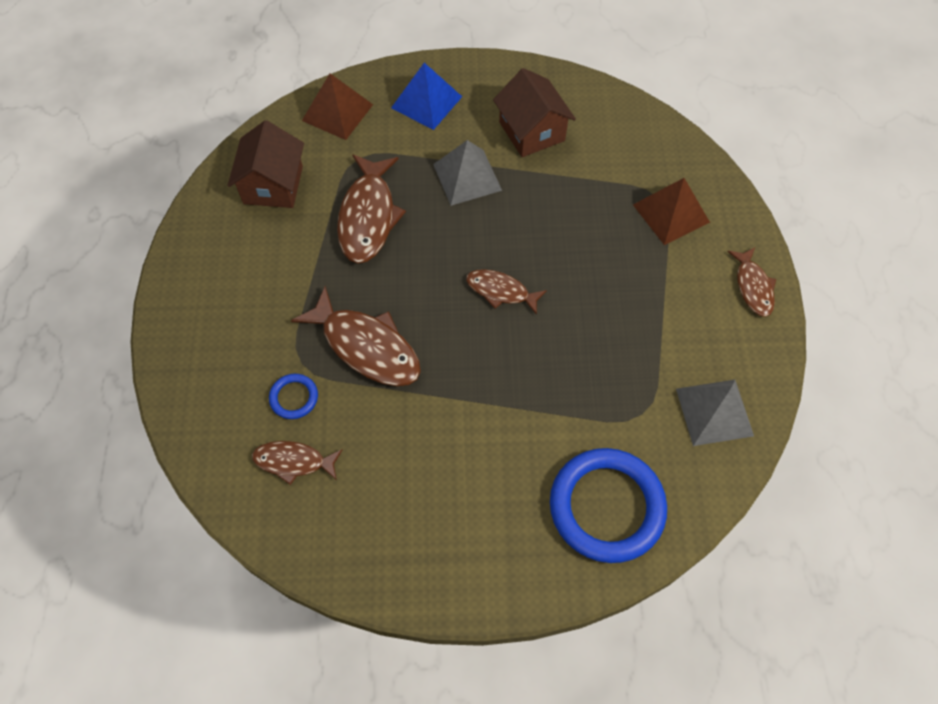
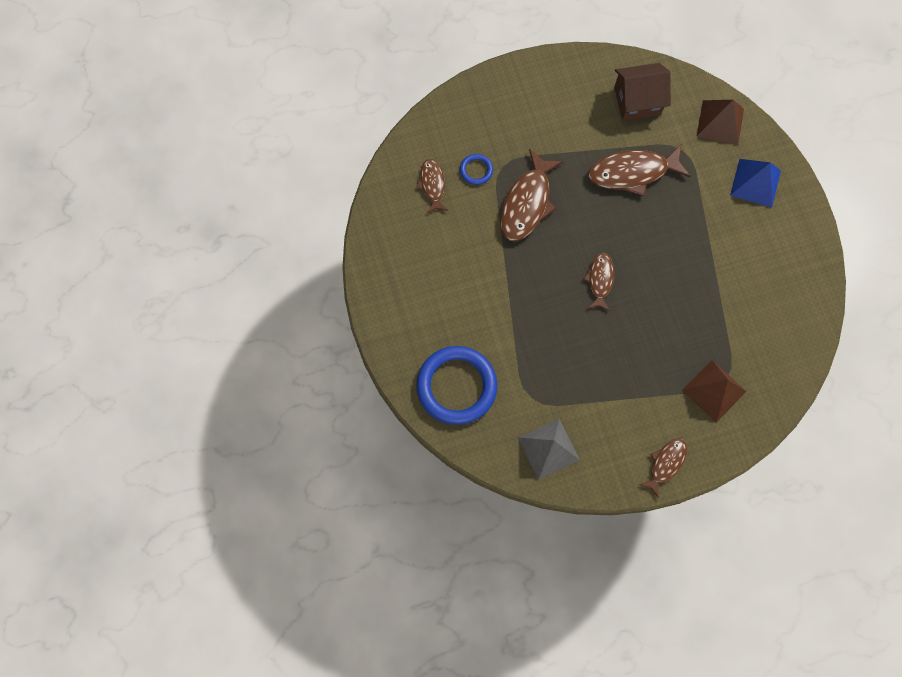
camera: 75 degrees right, 10 degrees up
grey pyramid [433,140,502,206] -> none
brown house [493,68,576,157] -> none
brown fish [727,247,776,317] -> brown fish turned 150 degrees clockwise [639,438,687,499]

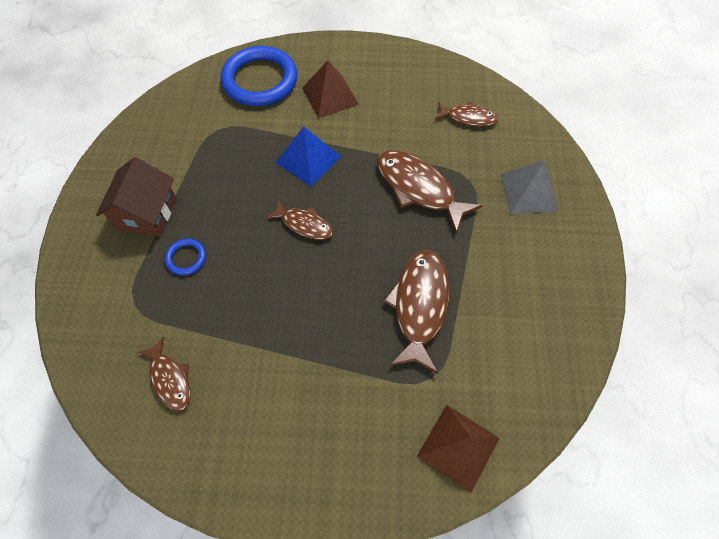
camera: 110 degrees right, 10 degrees down
blue ring [460,154,493,185] -> blue ring moved to [164,238,206,275]
grey pyramid [518,419,580,480] -> grey pyramid moved to [500,161,559,214]
brown house [614,63,671,121] -> brown house moved to [96,157,176,237]
brown fish [639,438,687,499] -> brown fish moved to [138,337,190,411]
brown pyramid [682,360,746,423] -> brown pyramid moved to [302,60,359,118]
blue pyramid [730,159,781,208] -> blue pyramid moved to [275,126,341,186]

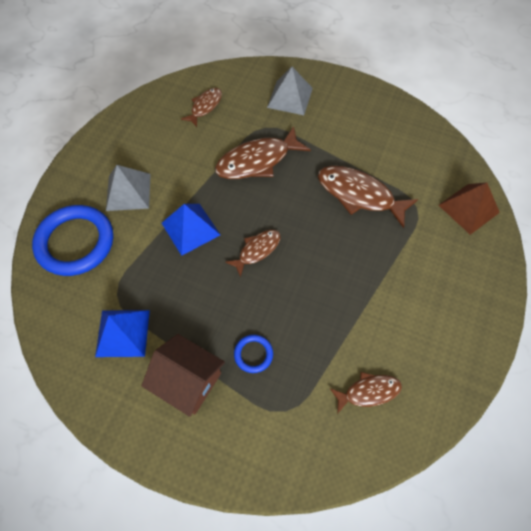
camera: 70 degrees left, 0 degrees up
brown pyramid [302,60,359,118] -> grey pyramid [106,165,151,211]
none -> blue pyramid [95,310,150,357]

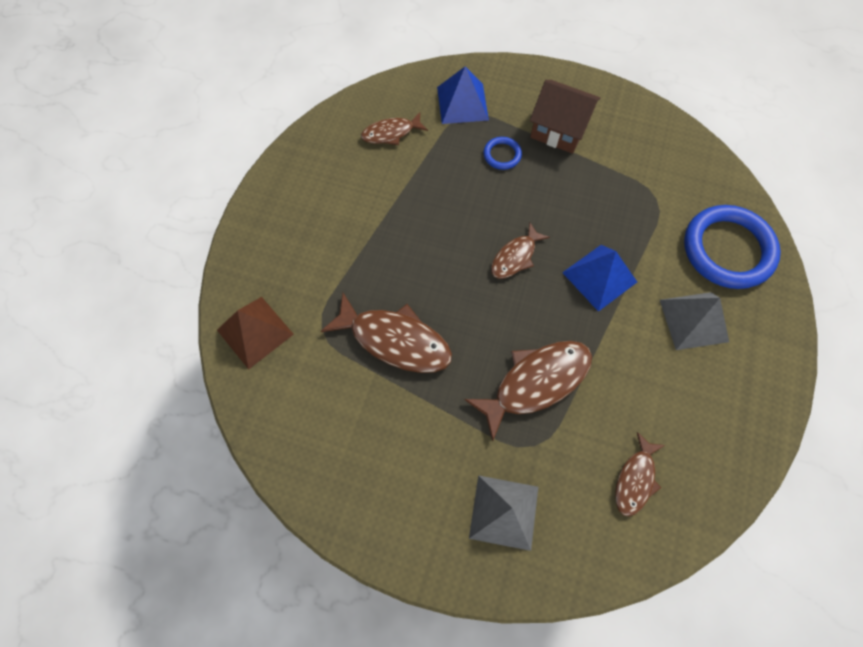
camera: 175 degrees right, 5 degrees up
blue pyramid [95,310,150,357] -> blue pyramid moved to [437,66,489,124]

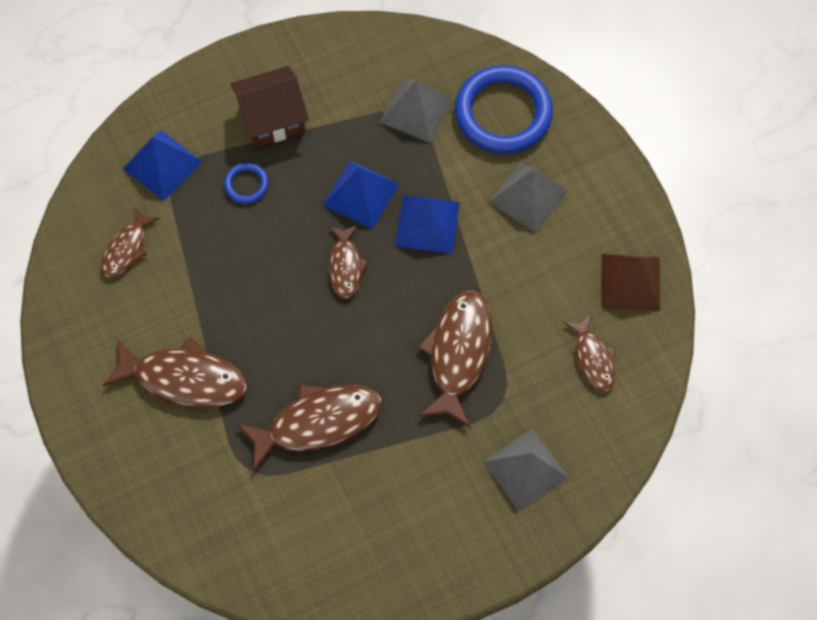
camera: 45 degrees left, 0 degrees up
brown pyramid [217,297,294,369] -> brown pyramid moved to [601,254,660,311]
none -> brown fish [102,337,247,408]
none -> blue pyramid [323,160,399,229]
none -> grey pyramid [379,79,452,143]

